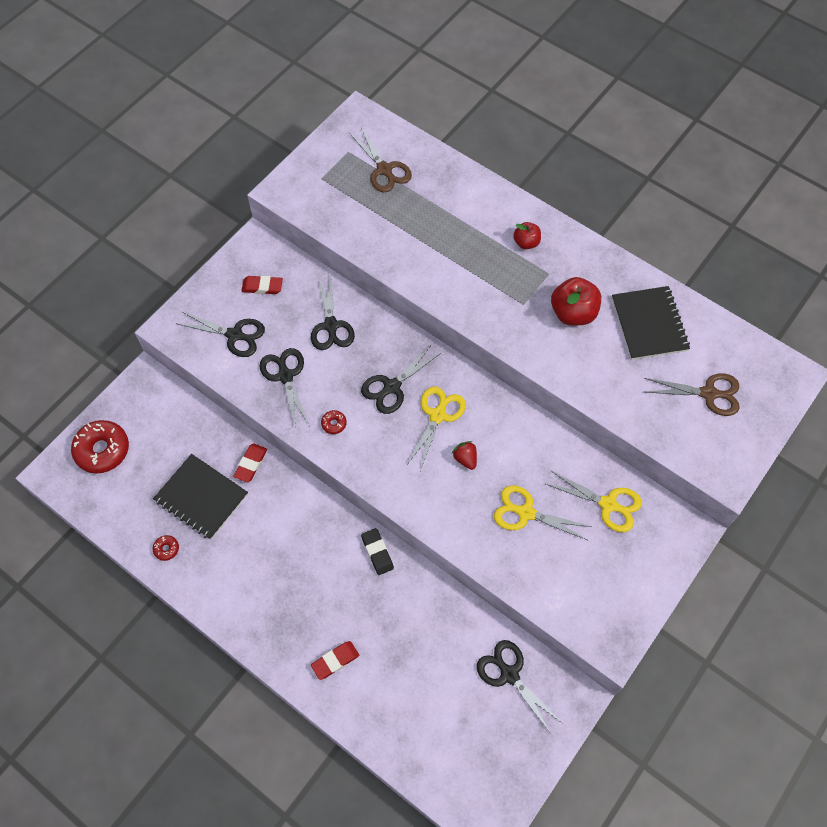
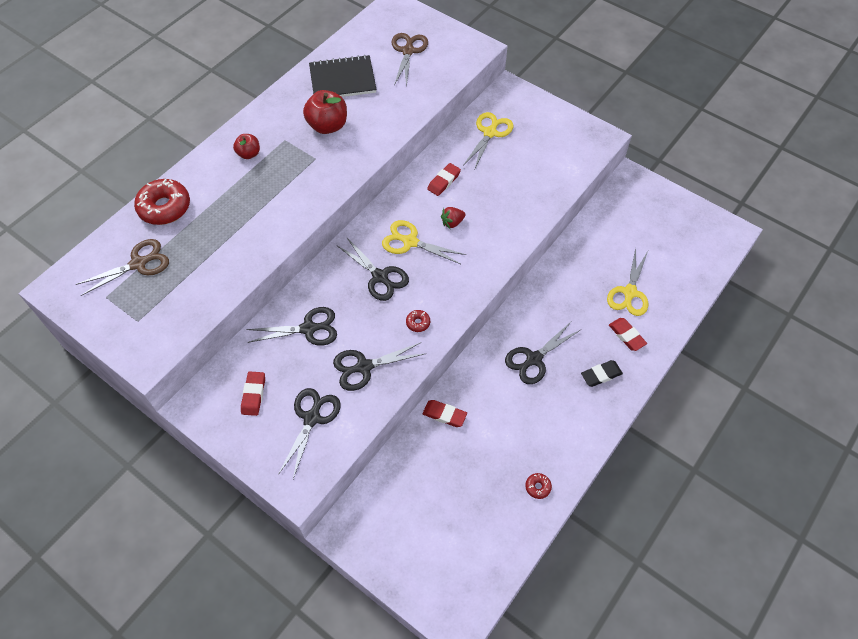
camera: 90 degrees left, 5 degrees down
red donut [71,420,129,474] -> red donut moved to [134,179,190,225]
black notebook [153,454,248,540] -> none
black eraser [361,528,394,575] -> black eraser moved to [581,360,623,387]
black scissors [477,640,563,734] -> black scissors moved to [505,322,580,384]
yellow scissors [494,485,592,541] -> yellow scissors moved to [607,248,648,316]
none -> red eraser [427,163,461,196]

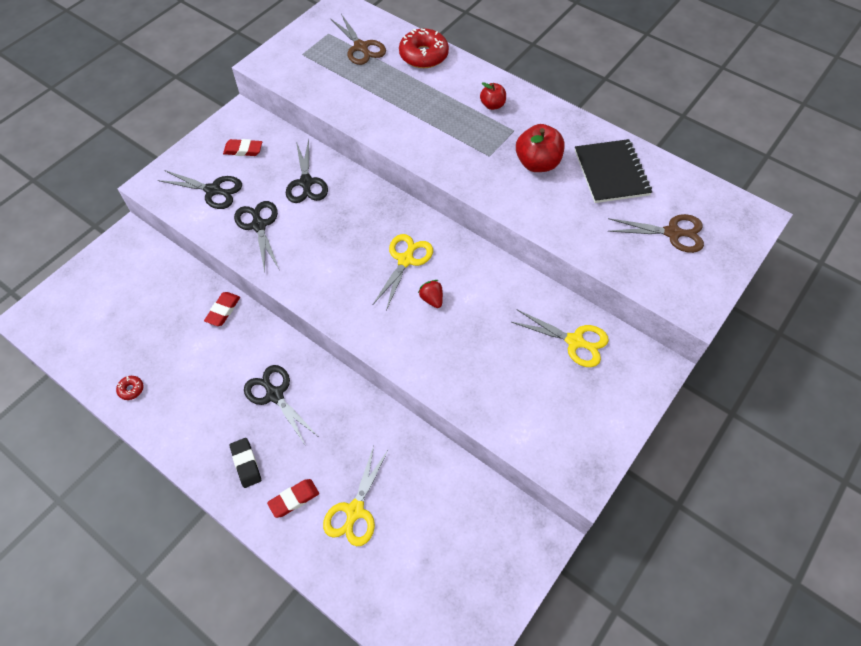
camera: 90 degrees right, 0 degrees up
black scissors [338,238,409,301] -> none
red donut [406,310,430,332] -> none
red eraser [427,163,461,196] -> none
yellow scissors [607,248,648,316] -> yellow scissors turned 90 degrees counterclockwise [323,446,389,546]

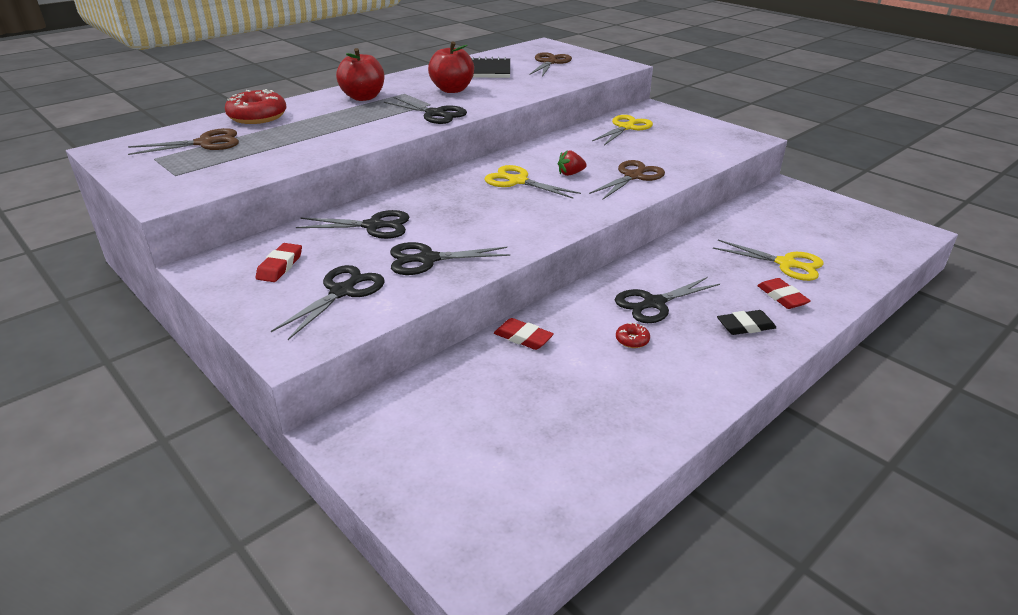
camera: 80 degrees left, 25 degrees down
red donut [116,376,144,400] -> red donut moved to [616,323,650,348]
red apple [480,82,506,110] -> red apple [336,48,384,101], size x1.72
none -> black scissors [384,97,467,124]
none -> brown scissors [589,160,665,199]

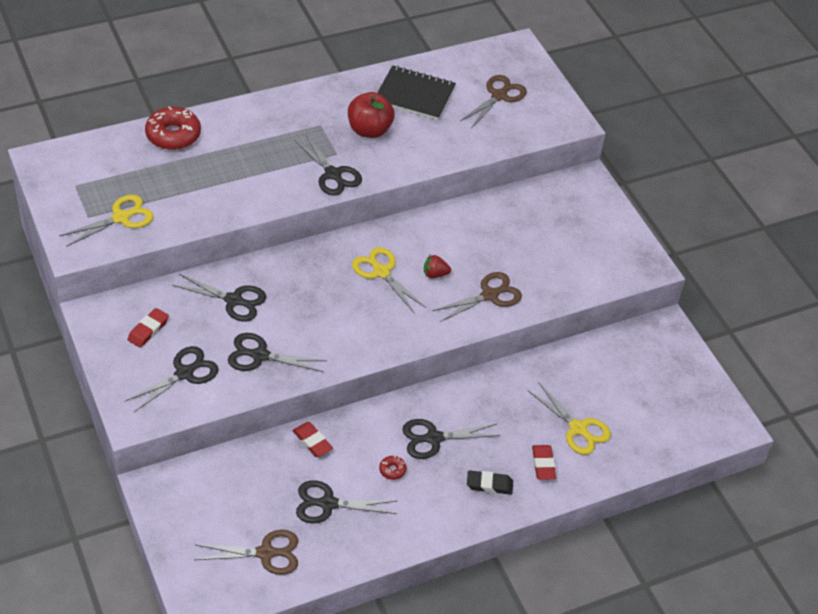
camera: 15 degrees right, 15 degrees up
brown scissors [128,128,239,155] -> brown scissors moved to [194,530,298,575]
red apple [336,48,384,101] -> none
yellow scissors [592,115,653,145] -> yellow scissors moved to [59,195,154,247]
none -> black scissors [296,480,397,524]

